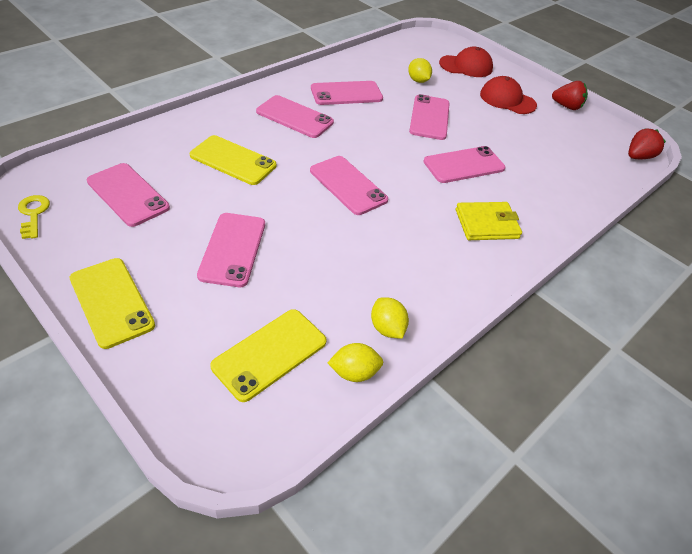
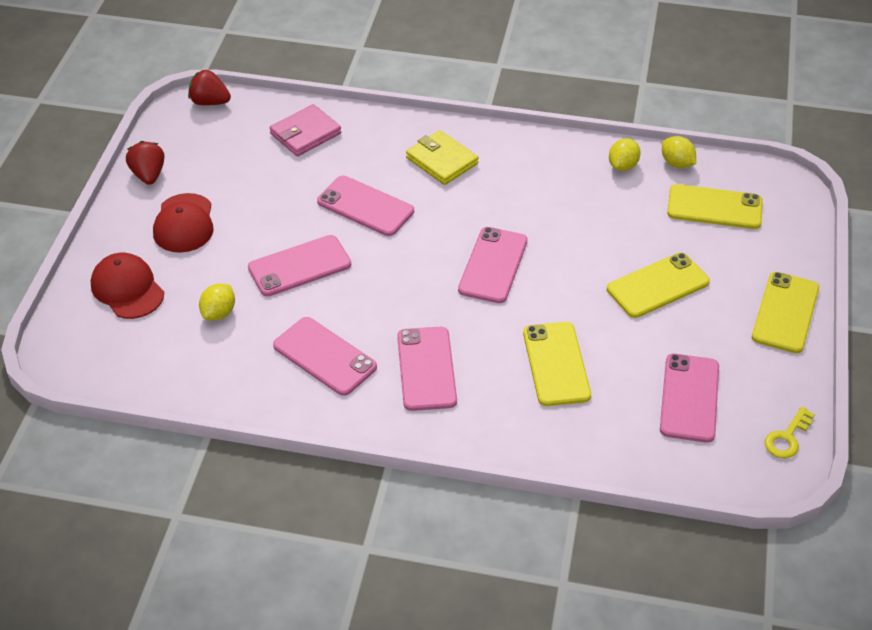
camera: 120 degrees left, 0 degrees up
pink phone [197,213,265,287] -> yellow phone [607,253,710,318]
none -> pink wallet [269,104,341,156]

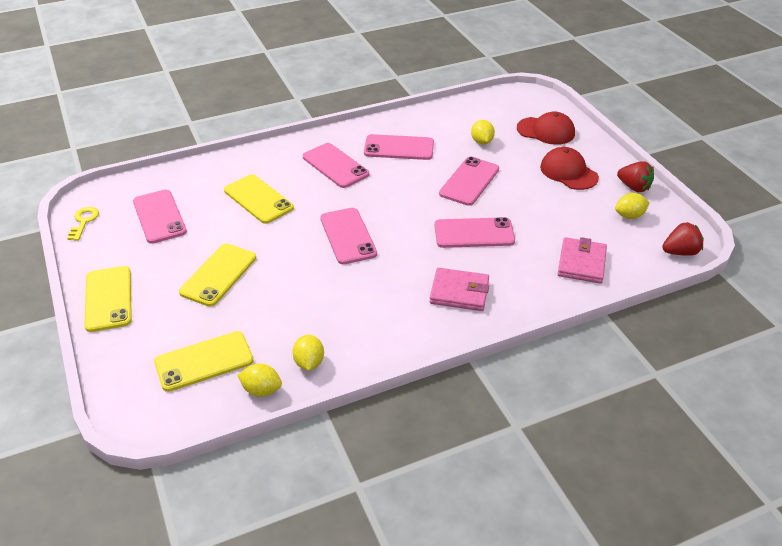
camera: 145 degrees right, 5 degrees down
yellow wallet [406,130,479,185] -> pink wallet [429,268,489,311]
none -> yellow lemon [615,193,650,219]

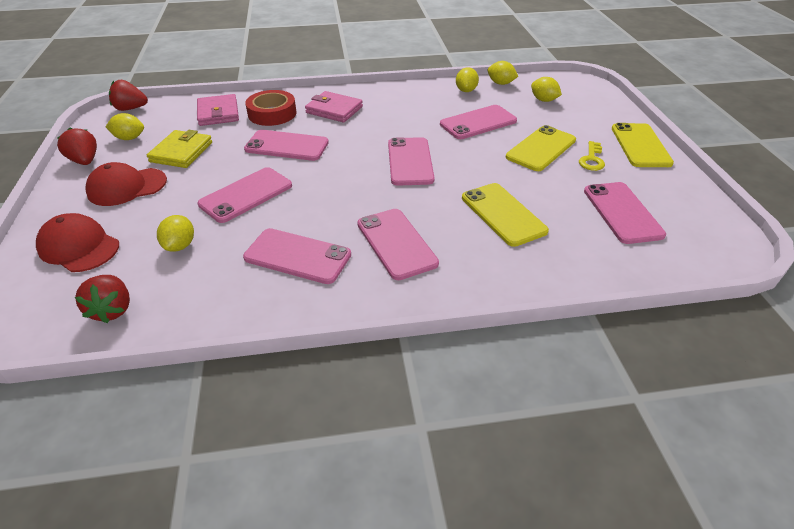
camera: 165 degrees left, 0 degrees up
yellow key [67,207,99,241] -> yellow key moved to [579,141,605,171]
yellow phone [154,331,253,392] -> yellow lemon [531,77,562,102]
red cap [540,147,599,190] -> red cap turned 90 degrees clockwise [85,162,167,206]
pink wallet [558,237,607,284] -> pink wallet turned 45 degrees counterclockwise [197,94,239,126]
none -> red strawberry [75,275,130,323]
none -> yellow wallet [147,130,212,168]
none -> red tape [245,90,297,126]
none -> pink phone [440,105,517,139]

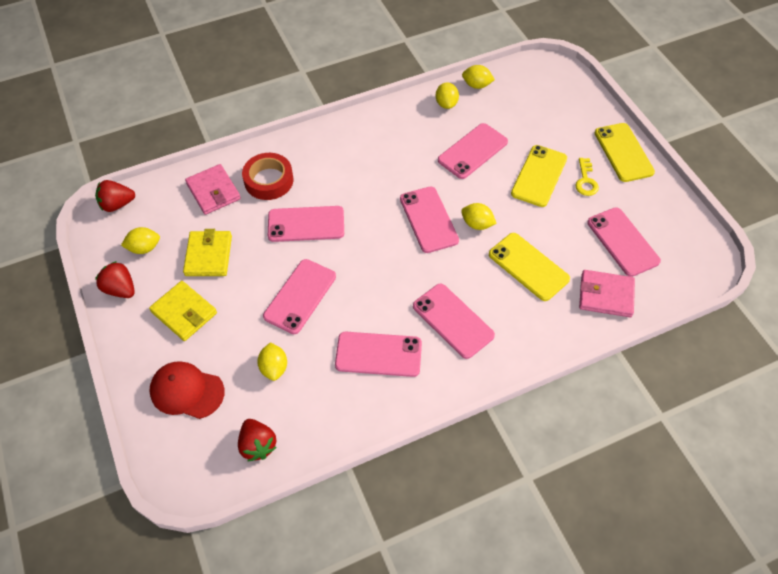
camera: 15 degrees left, 15 degrees up
red cap [85,162,167,206] -> yellow wallet [149,281,217,341]
pink wallet [305,91,363,123] -> pink wallet moved to [579,270,635,317]
yellow lemon [531,77,562,102] -> yellow lemon moved to [461,203,497,230]

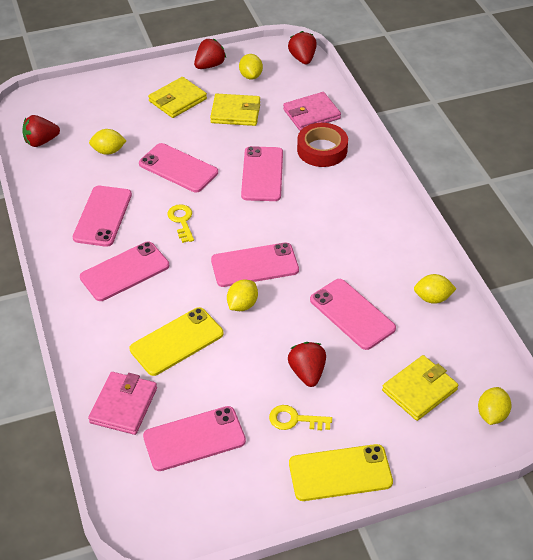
camera: 95 degrees right, 10 degrees down
red cap [149,361,224,419] -> none
yellow lemon [462,65,495,89] -> yellow lemon moved to [478,387,511,425]
yellow phone [511,145,567,207] -> red strawberry [288,342,326,387]
none -> yellow key [167,204,194,243]
none -> yellow wallet [382,355,458,421]

